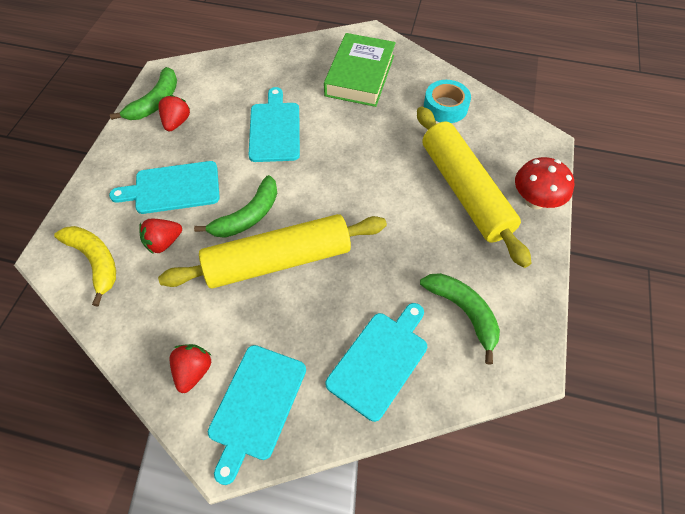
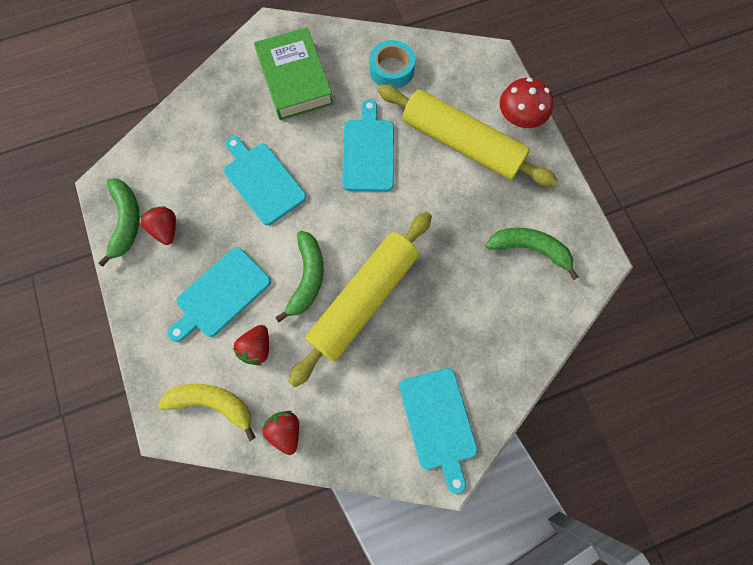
camera: 35 degrees left, 15 degrees up
red strawberry [170,344,211,393] -> red strawberry moved to [263,411,299,455]
turquoise cutting board [325,303,427,422] -> turquoise cutting board moved to [342,99,394,191]

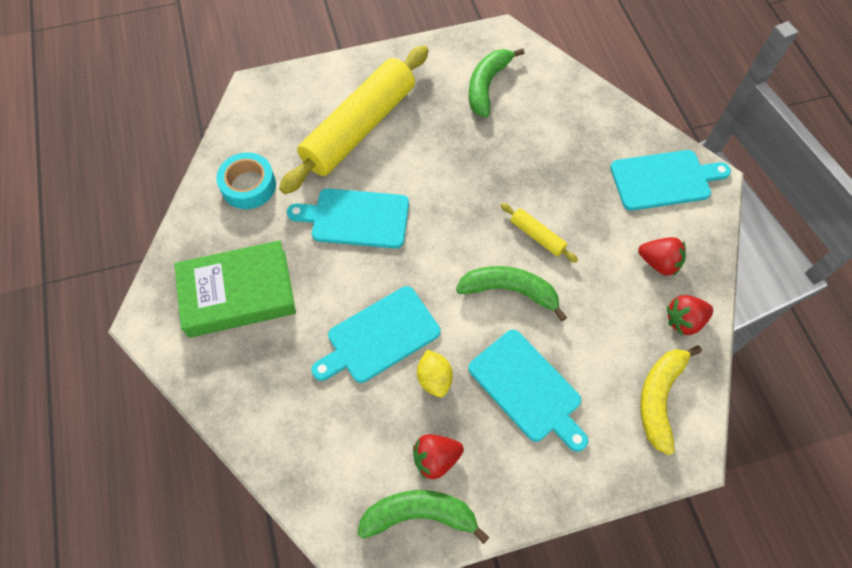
camera: 85 degrees left, 10 degrees down
red strawberry [233,325,269,366] -> red strawberry moved to [638,237,686,276]
yellow rolling pin [288,212,432,387] -> yellow rolling pin [501,203,578,263], size x0.40
red mushroom [500,78,553,128] -> none
none -> yellow lemon [417,350,453,397]

